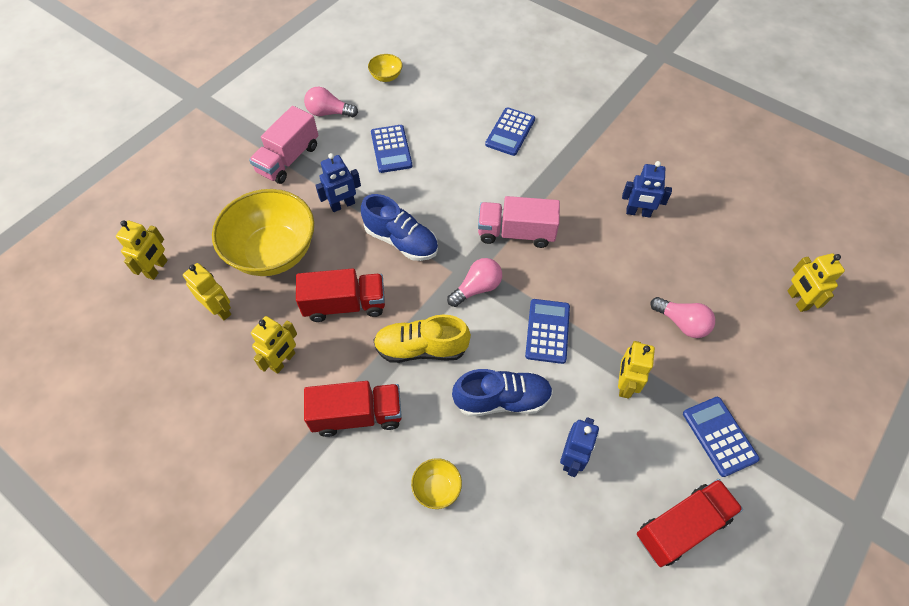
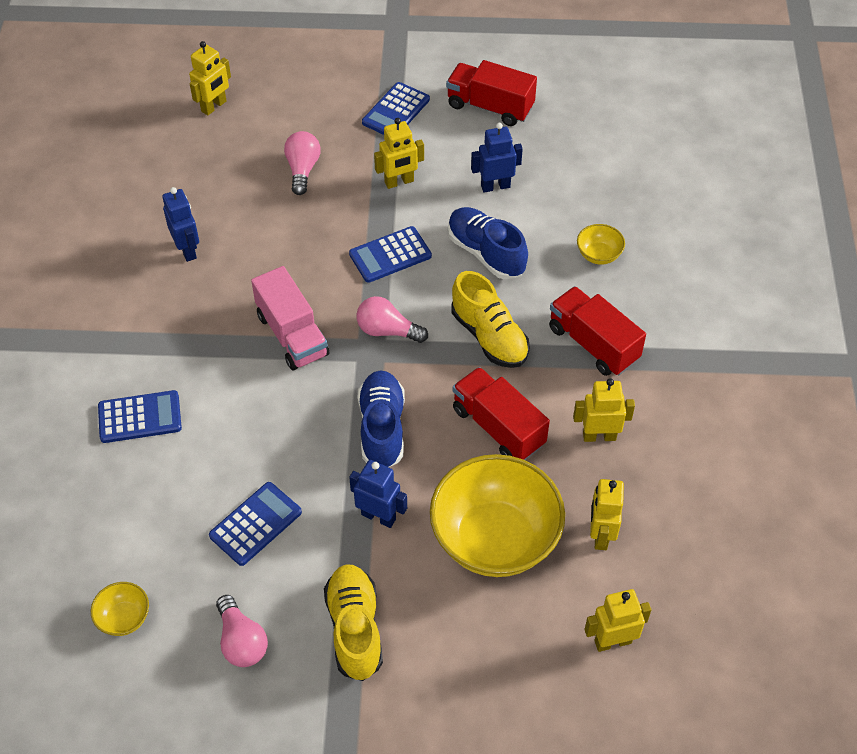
camera: 125 degrees left, 5 degrees down
pink truck [249,106,318,184] -> yellow shoe [324,564,383,681]

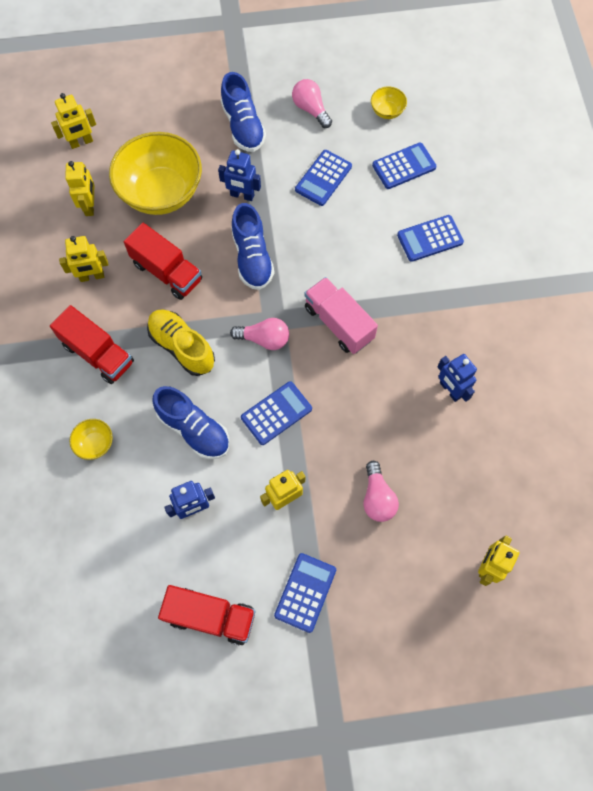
camera: 170 degrees right, 15 degrees up
yellow shoe [324,564,383,681] -> blue shoe [221,72,266,152]
none -> blue calculator [372,143,436,189]

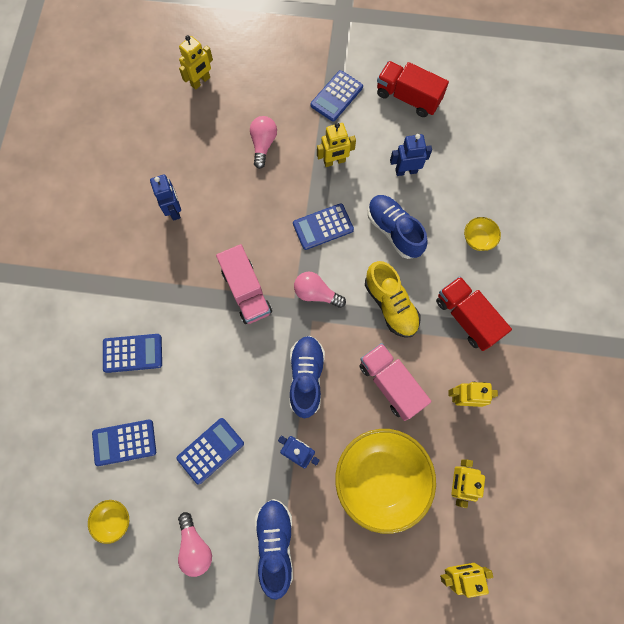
camera: 165 degrees left, 5 degrees up
red truck [124,223,202,300] -> pink truck [359,343,431,421]

